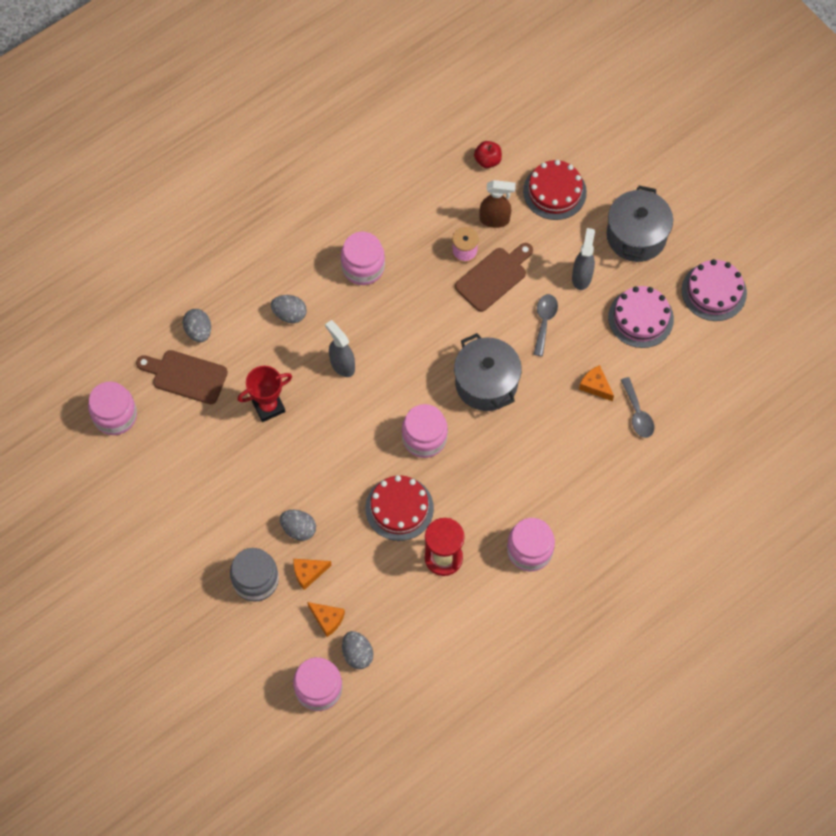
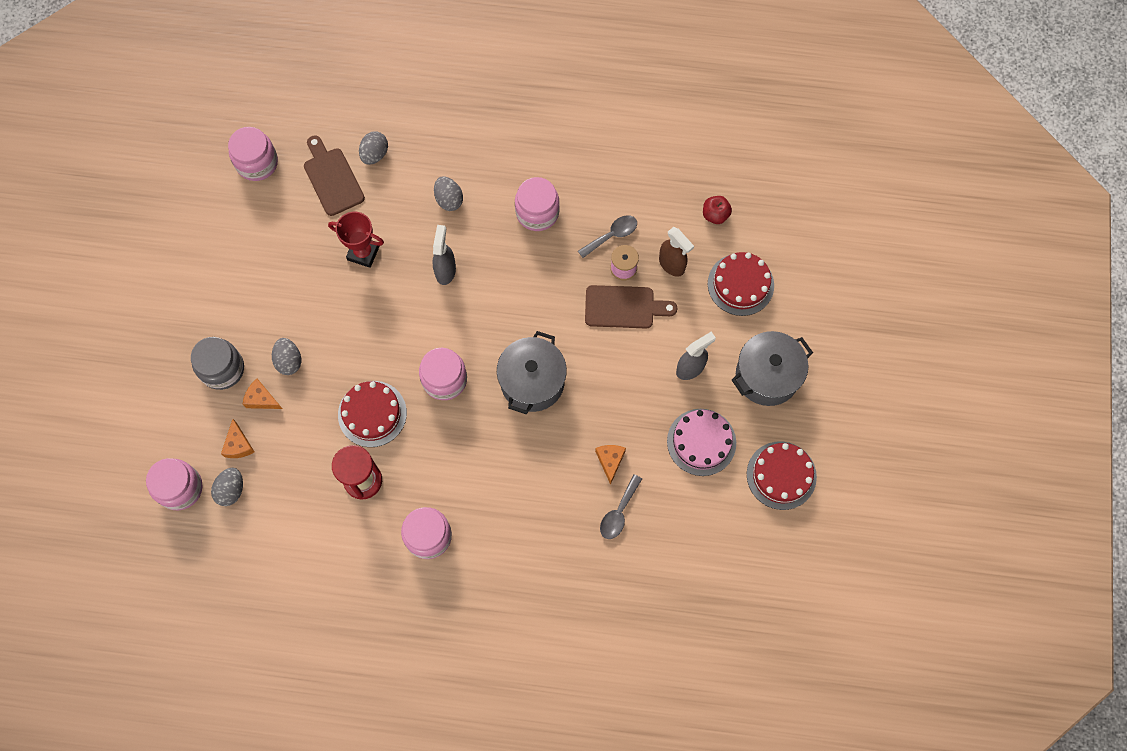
camera: 45 degrees right, 5 degrees up
grey spoon [533,294,558,356] -> grey spoon moved to [578,215,637,258]
pink cake [682,259,747,321] -> red cake [747,441,817,510]

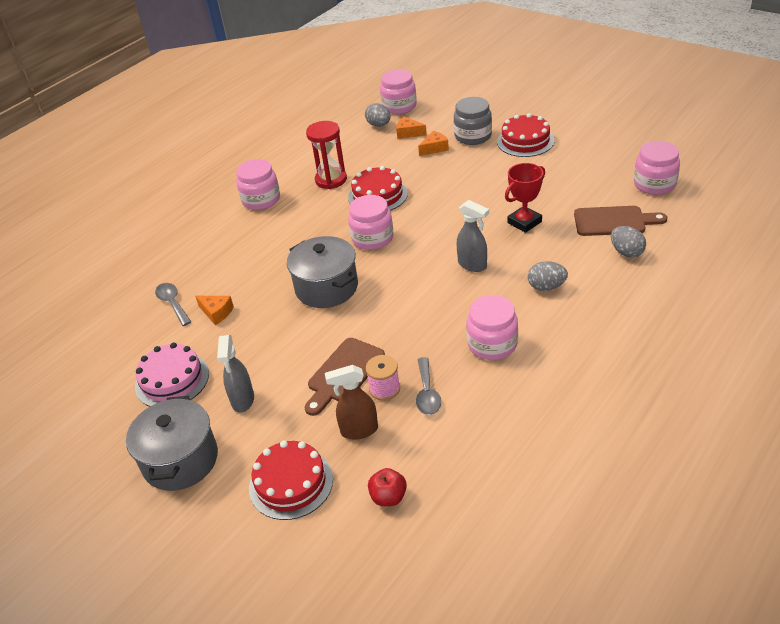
camera: 125 degrees right, 30 degrees down
grey egg [272,338,301,375] -> none
red cake [747,441,817,510] -> red cake moved to [497,113,554,157]

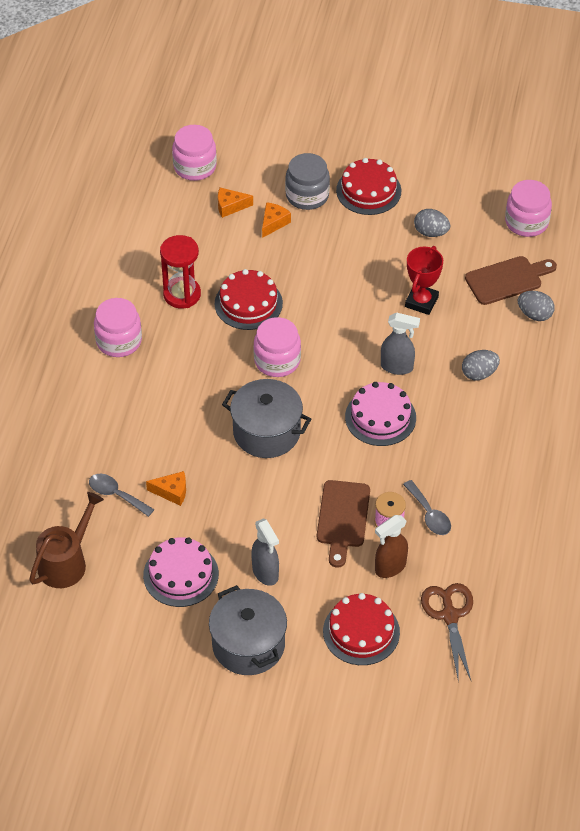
camera: 30 degrees left, 10 degrees up
grey egg [365,103,390,127] -> grey egg moved to [414,209,450,237]
red apple [368,468,407,506] -> brown scissors [421,583,473,682]
pink jar [466,295,518,360] -> none
none -> brown watering can [29,492,104,588]
none -> pink cake [345,382,416,446]

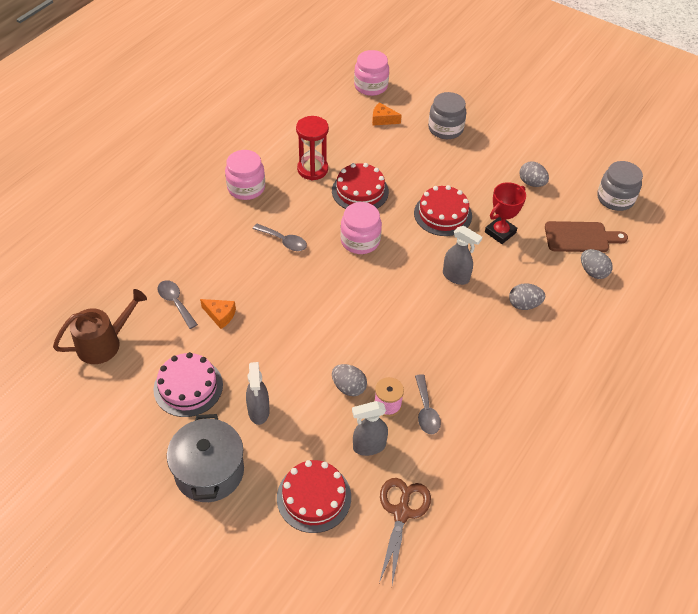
camera: 20 degrees right, 0 degrees up
grey pot [222,379,311,458] -> none
orange cheese [262,202,291,238] -> none
brown cutting board [317,480,370,567] -> grey egg [332,364,367,396]
red cake [336,158,401,215] -> red cake moved to [414,185,472,236]
pink cake [345,382,416,446] -> none
brown spray bottle [375,515,408,578] -> grey spray bottle [352,401,388,456]
pink jar [505,180,552,237] -> grey jar [597,161,643,211]
none -> grey spoon [253,224,307,251]

